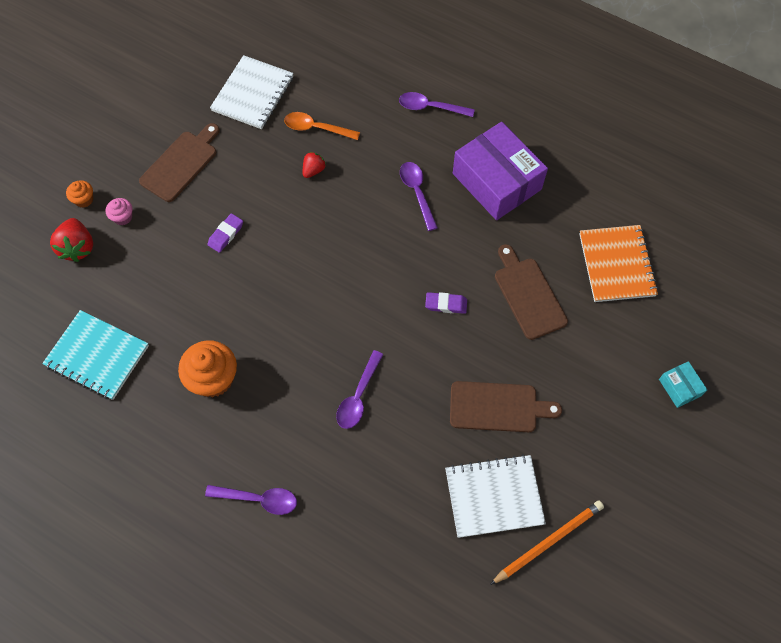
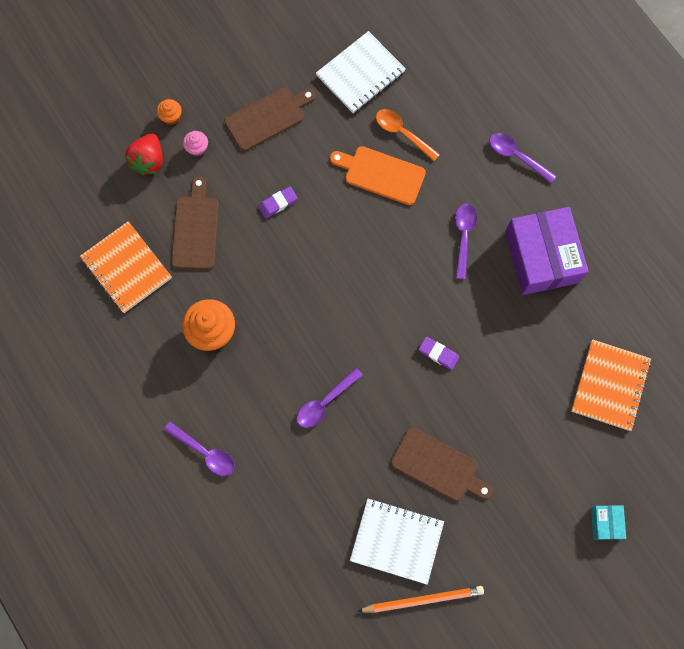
camera: 25 degrees right, 10 degrees up
turquoise notebook [42,310,149,400] -> orange notebook [80,221,172,313]
red strawberry [303,152,326,178] -> orange cutting board [330,146,426,205]
brown cutting board [495,244,568,340] -> brown cutting board moved to [171,176,219,270]

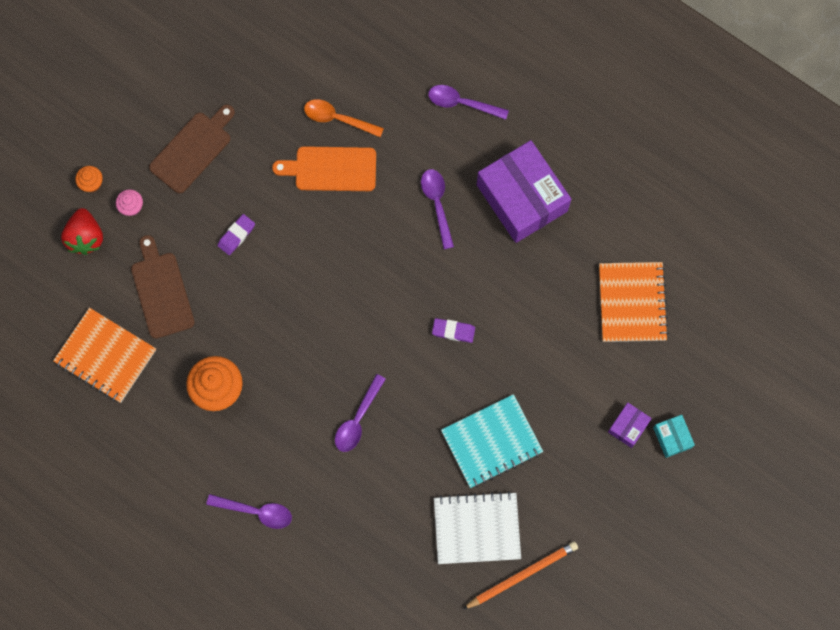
camera: 20 degrees left, 0 degrees up
white notebook [316,31,406,113] -> none
brown cutting board [391,428,493,501] -> turquoise notebook [441,394,543,488]
none -> purple box [608,403,652,448]

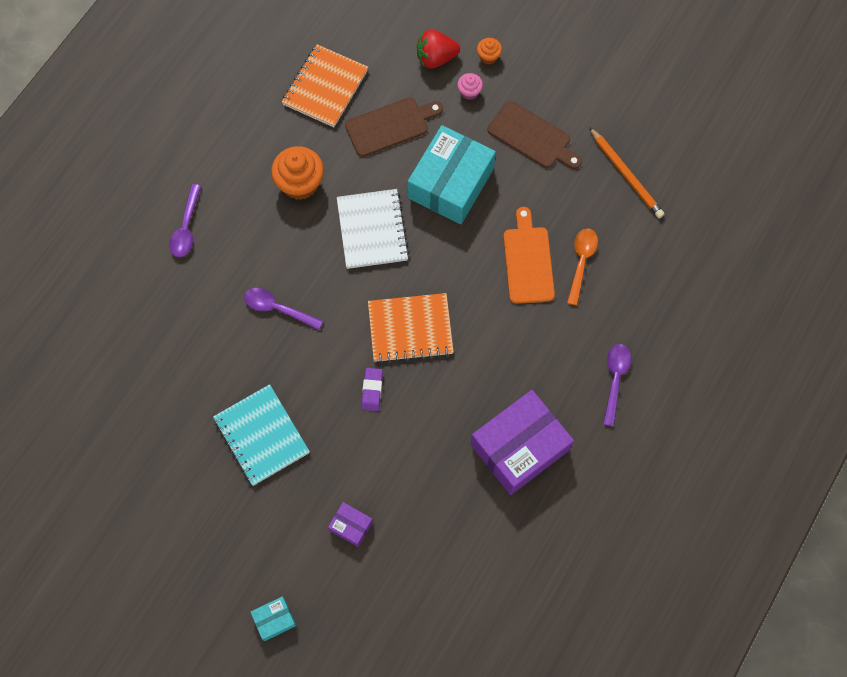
camera: 85 degrees right, 5 degrees down
purple eraser [218,214,255,255] -> turquoise box [408,125,496,224]
purple spoon [421,169,454,249] -> none
white notebook [434,491,521,564] -> white notebook moved to [337,189,409,269]
orange pencil [463,541,578,609] -> orange pencil moved to [589,127,664,218]
orange notebook [599,262,669,342] -> orange notebook moved to [368,293,454,363]
purple box [608,403,652,448] -> purple box moved to [328,502,373,547]

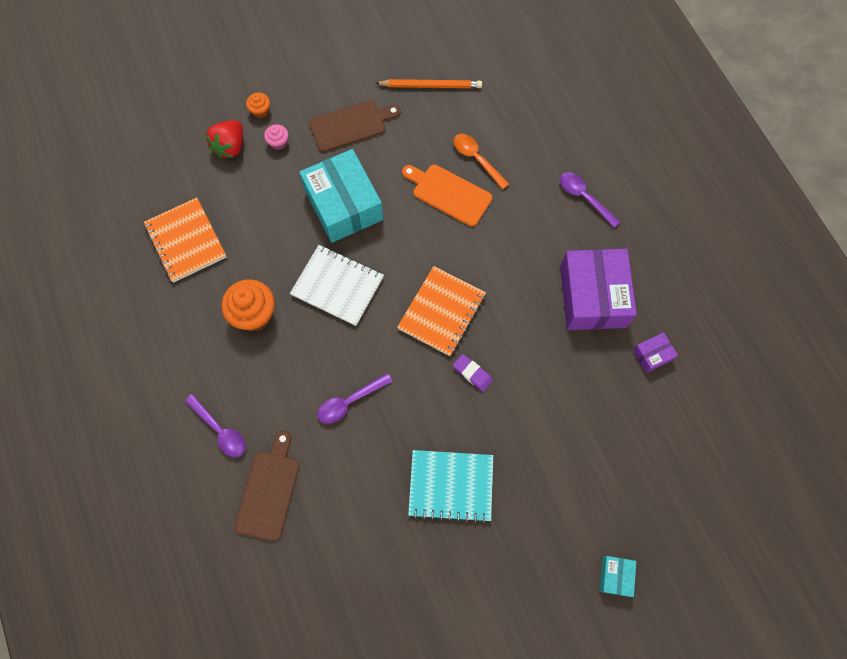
camera: 55 degrees left, 0 degrees up
purple box [328,502,373,547] -> purple box moved to [633,332,678,373]
brown cutting board [345,97,443,157] -> brown cutting board moved to [234,431,300,541]

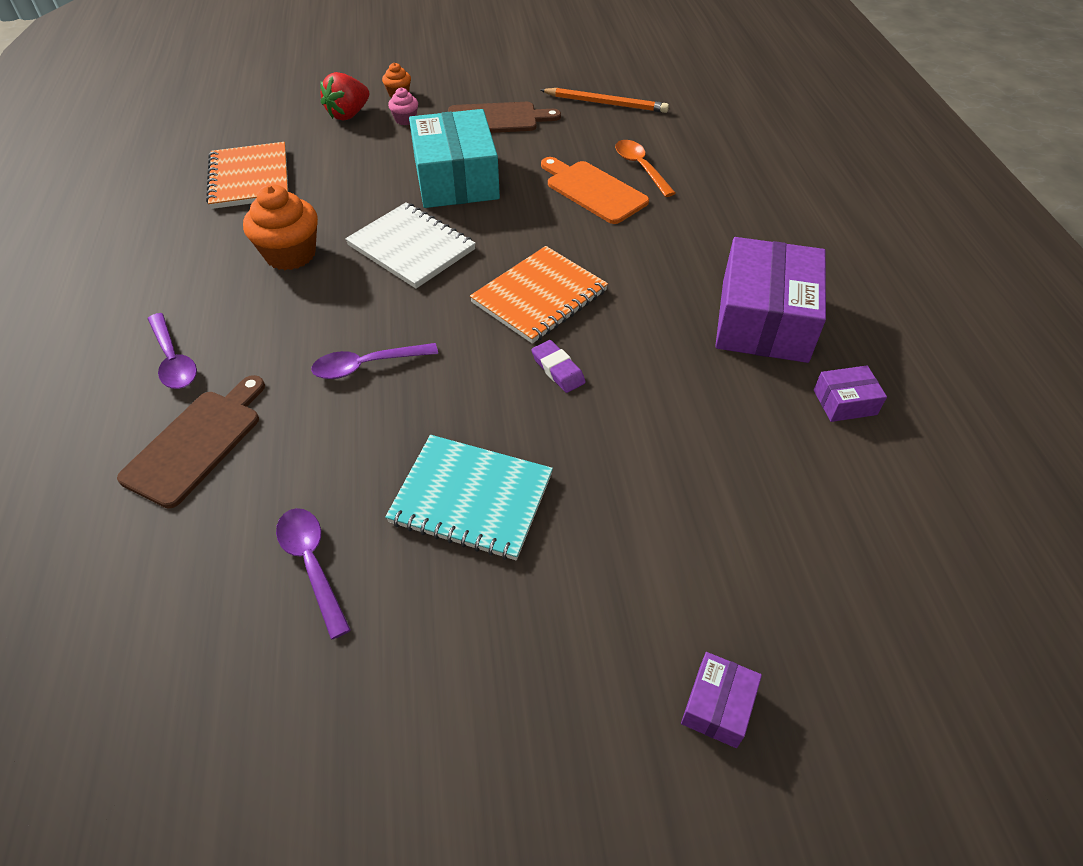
camera: 15 degrees right, 20 degrees down
purple spoon [560,172,620,228] -> purple spoon moved to [276,508,351,639]
turquoise box [600,556,636,597] -> purple box [681,652,762,748]

